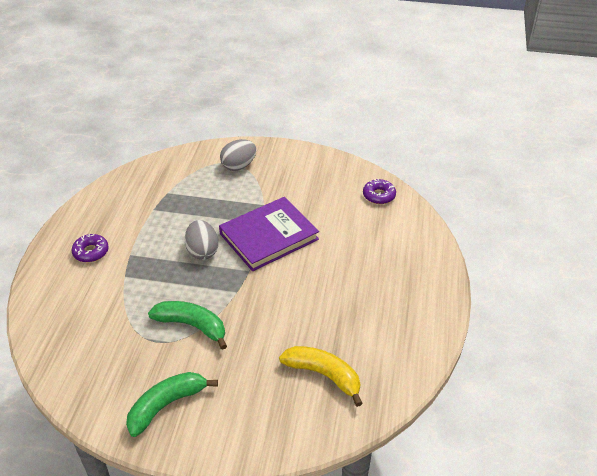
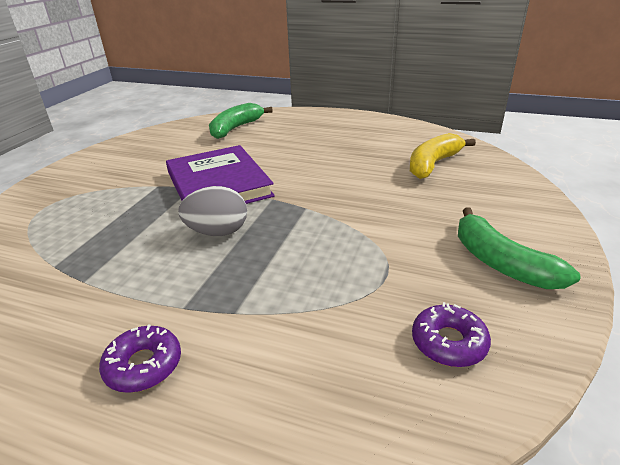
camera: 80 degrees left, 10 degrees down
green banana [148,301,227,350] -> green banana moved to [209,103,273,139]
grey egg [220,139,256,171] -> none
purple donut [363,179,396,204] -> purple donut moved to [412,302,491,367]

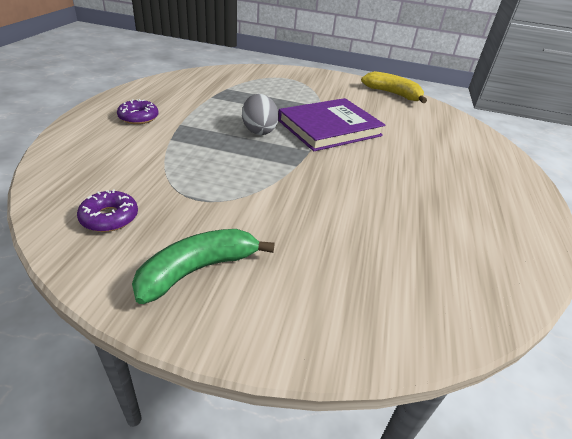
camera: 80 degrees right, 5 degrees up
green banana [209,103,273,139] -> none
yellow banana [410,133,476,179] -> yellow banana moved to [361,71,427,103]

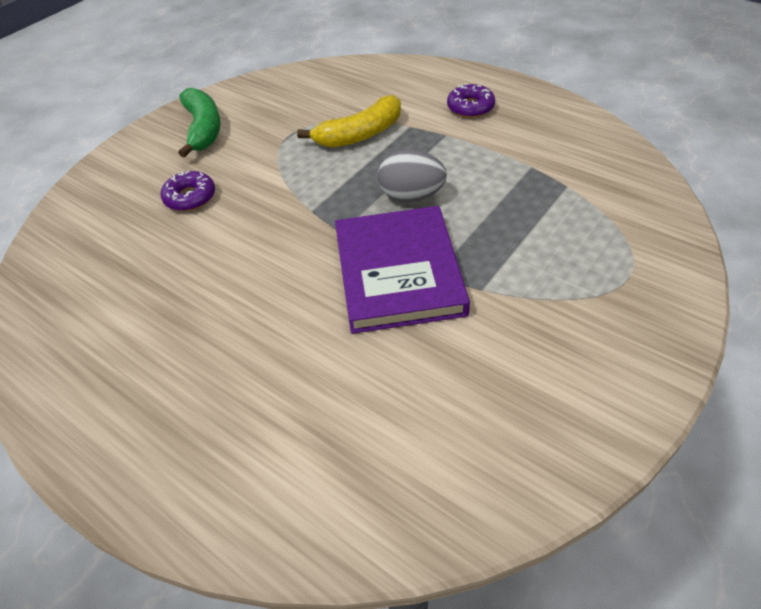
camera: 120 degrees right, 10 degrees up
purple donut [77,189,138,232] -> purple donut moved to [161,171,215,211]
yellow banana [361,71,427,103] -> yellow banana moved to [297,95,401,148]

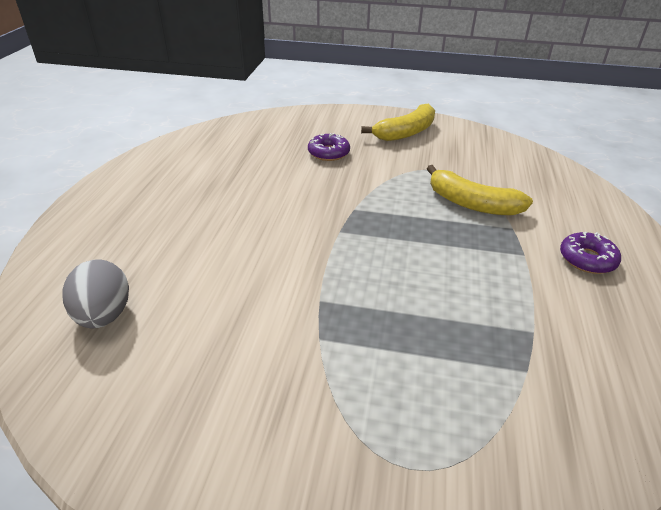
camera: 60 degrees right, 10 degrees down
green banana [178,88,221,158] -> yellow banana [361,103,435,141]
purple book [335,206,470,334] -> none
grey egg [378,149,447,202] -> grey egg moved to [62,259,129,329]

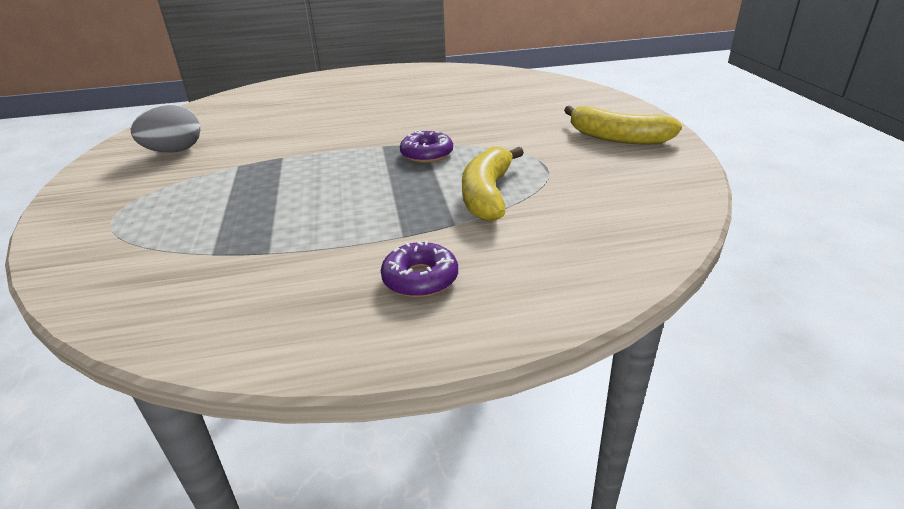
camera: 70 degrees right, 5 degrees down
grey egg [62,259,129,329] -> grey egg moved to [131,104,200,153]
purple donut [308,133,350,161] -> purple donut moved to [400,130,453,163]

